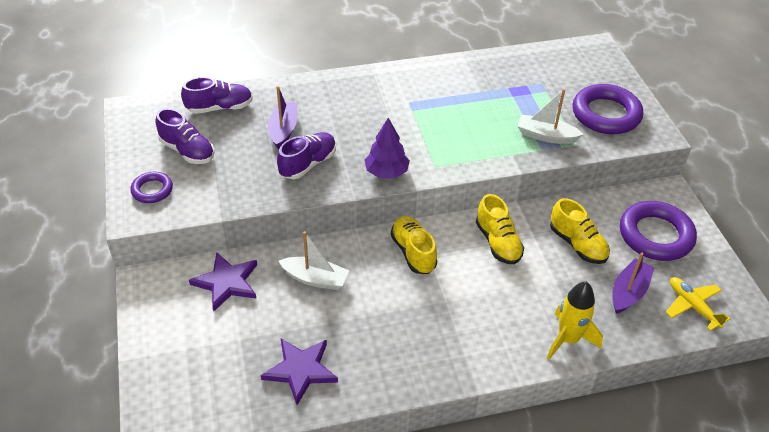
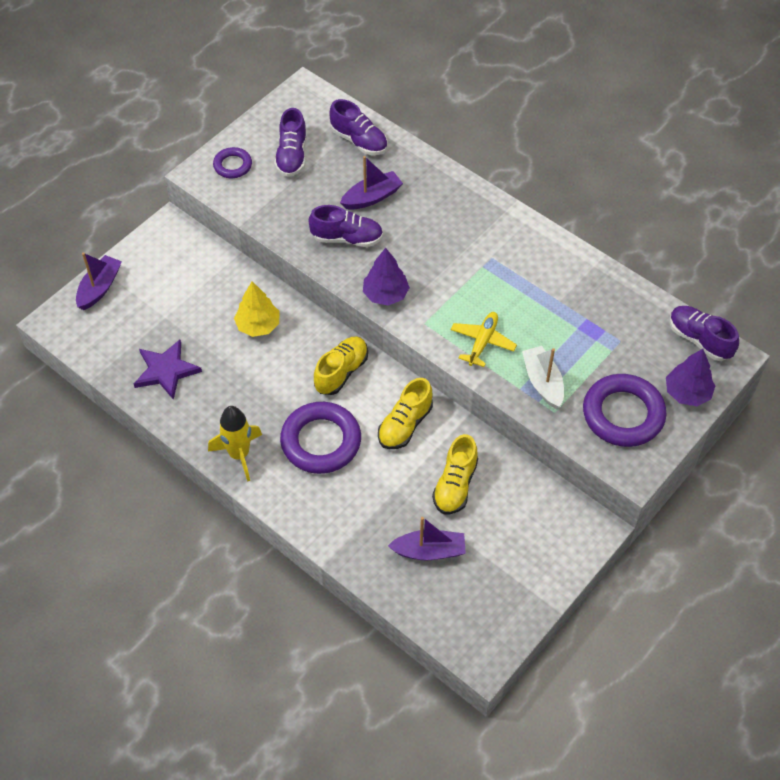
camera: 55 degrees right, 10 degrees up
purple star [189,252,257,311] -> none
white boat [279,231,349,290] -> yellow tree [234,281,280,337]
yellow rocket [547,281,603,360] -> yellow rocket moved to [208,406,262,482]
purple ring [620,201,697,261] -> purple ring moved to [280,402,361,474]
yellow plane [666,277,731,331] -> yellow plane moved to [451,312,517,367]
none -> purple boat [76,252,122,310]
none -> purple tree [666,349,715,406]
none -> purple shoe [670,306,739,361]

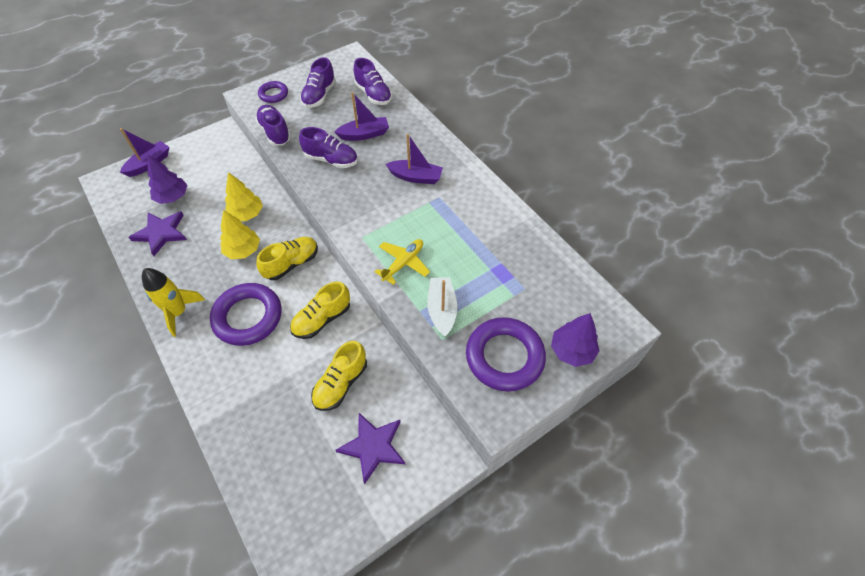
camera: 15 degrees right, 0 degrees up
purple tree [363,248,410,306] -> purple tree moved to [147,154,187,204]
purple boat [388,517,466,560] -> purple boat moved to [385,134,443,184]
purple shoe [670,306,739,361] -> purple shoe moved to [255,105,291,146]
none -> yellow tree [220,210,260,259]
none -> purple star [336,413,405,484]

